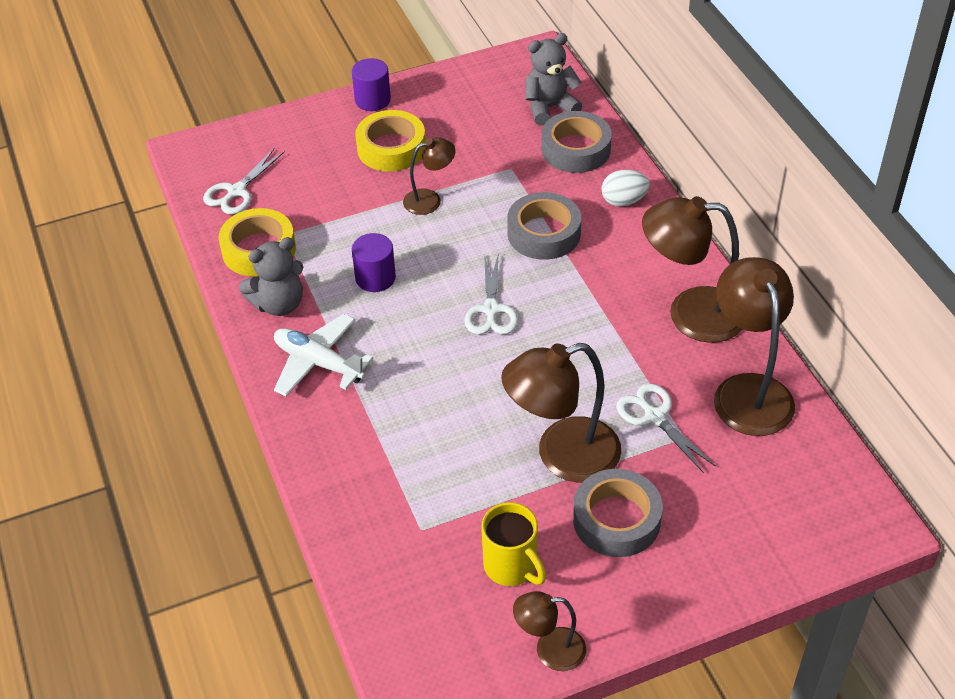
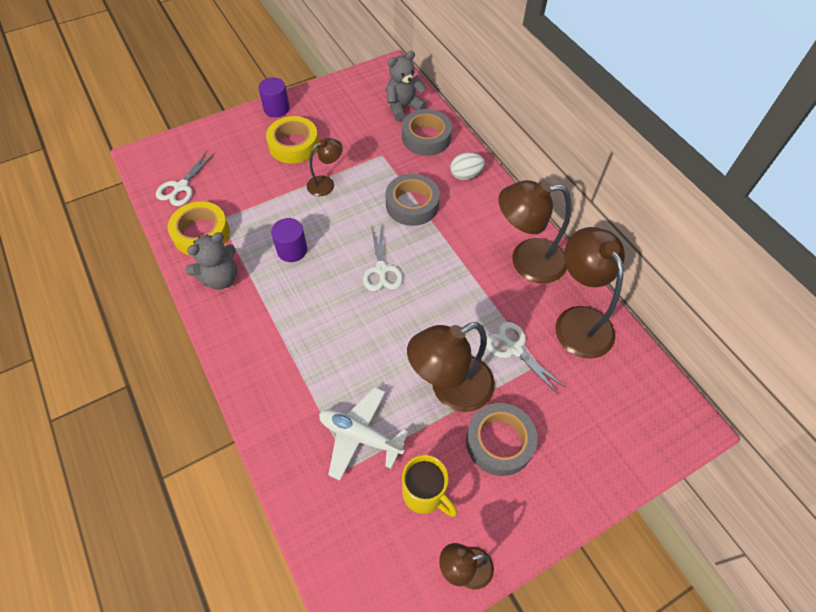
camera: 10 degrees left, 10 degrees up
white plane [274,314,373,397] -> white plane moved to [319,387,409,481]

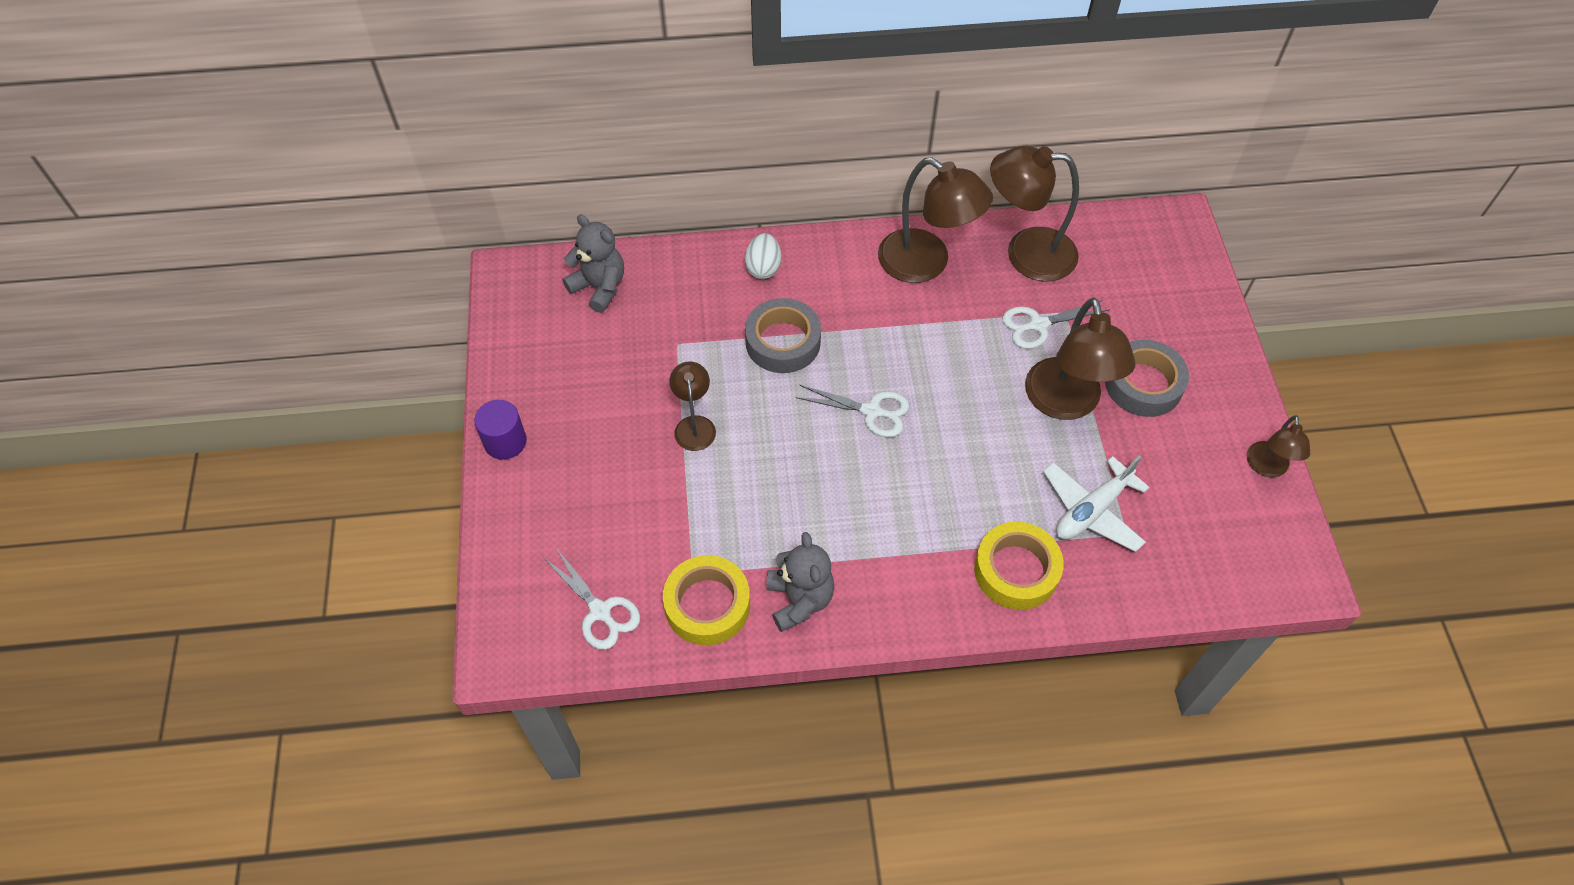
camera: 65 degrees left, 0 degrees up
yellow tape [266,116,319,164] -> yellow tape moved to [974,522,1064,610]
purple cylinder [271,218,307,262] -> none
grey teddy bear [386,51,427,121] -> grey teddy bear turned 135 degrees clockwise [563,215,624,313]
grey tape [402,109,452,156] -> none
yellow mug [402,455,457,517] -> none
brown lamp [499,180,571,284] -> brown lamp turned 75 degrees counterclockwise [878,158,993,283]

